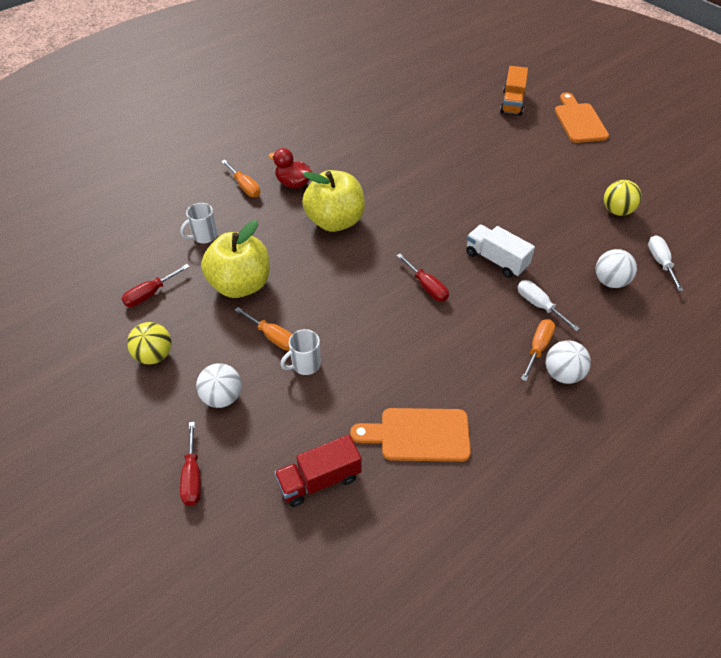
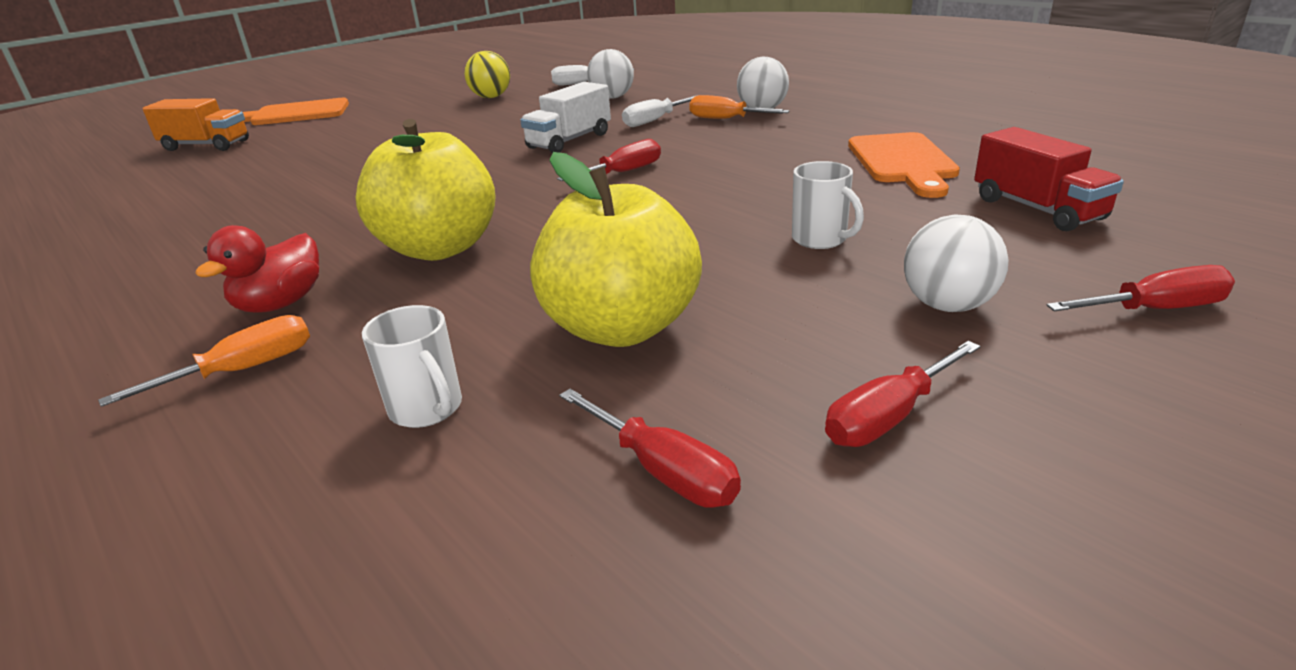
camera: 90 degrees left, 20 degrees down
yellow ball [127,322,172,364] -> red screwdriver [825,341,980,447]
orange screwdriver [235,307,292,351] -> none

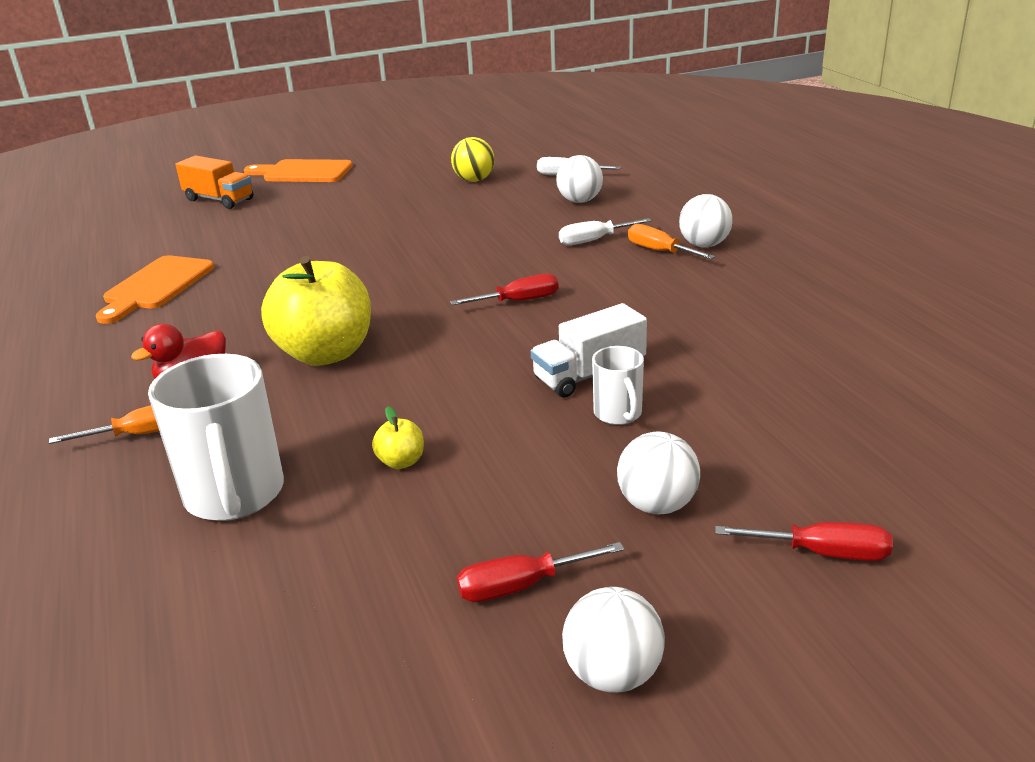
camera: 20 degrees right, 0 degrees up
white mug [362,305,462,428] -> white mug [148,354,284,521], size x1.90
white truck [520,82,611,153] -> white truck moved to [531,303,647,398]
yellow apple [530,152,702,347] -> yellow apple [372,406,424,469], size x0.40
red screwdriver [559,389,741,508] -> none
orange cutting board [848,132,960,198] -> orange cutting board moved to [96,255,214,324]
red truck [974,127,1124,231] -> none
none -> white ball [562,587,665,693]

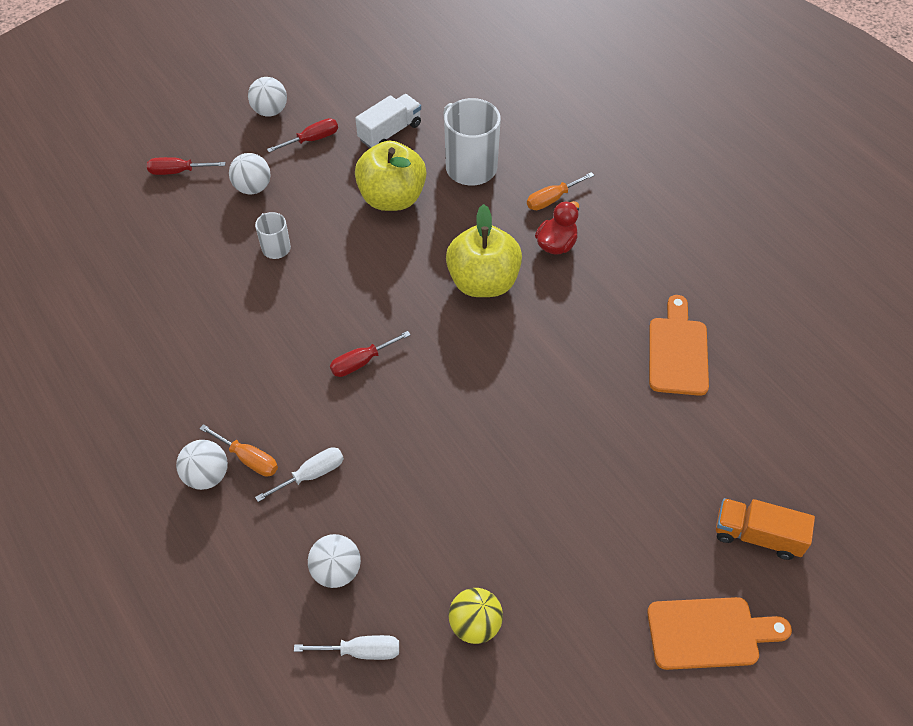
camera: 165 degrees right, 25 degrees up
yellow apple [372,406,424,469] -> yellow apple [355,141,426,211], size x2.49
white truck [531,303,647,398] -> white truck moved to [355,94,421,148]

